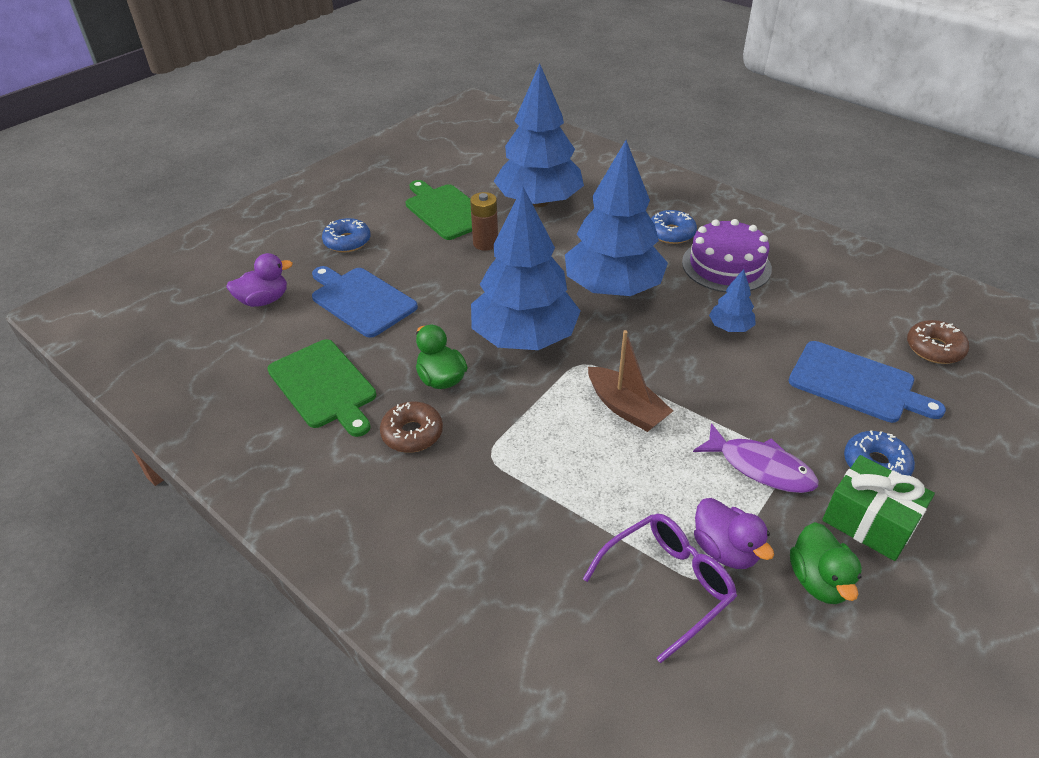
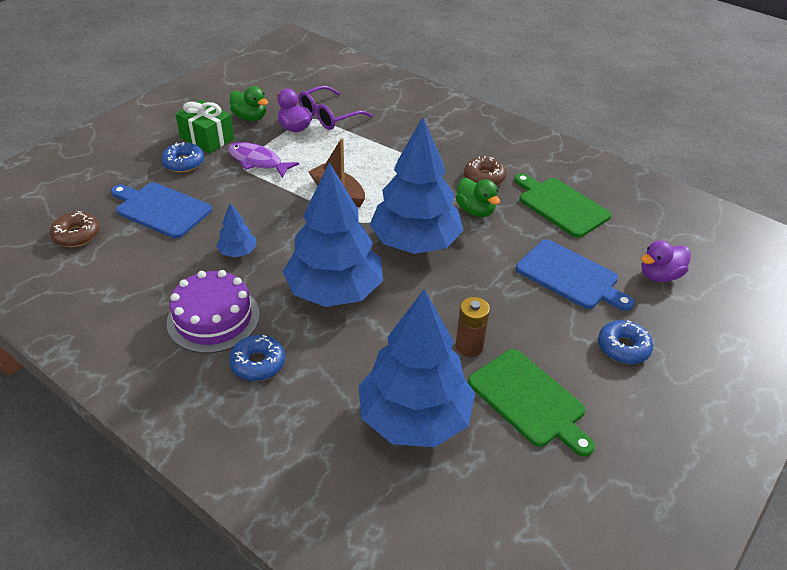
camera: 175 degrees right, 0 degrees up
green duck [790,522,862,604] -> green duck turned 135 degrees clockwise [230,86,268,121]

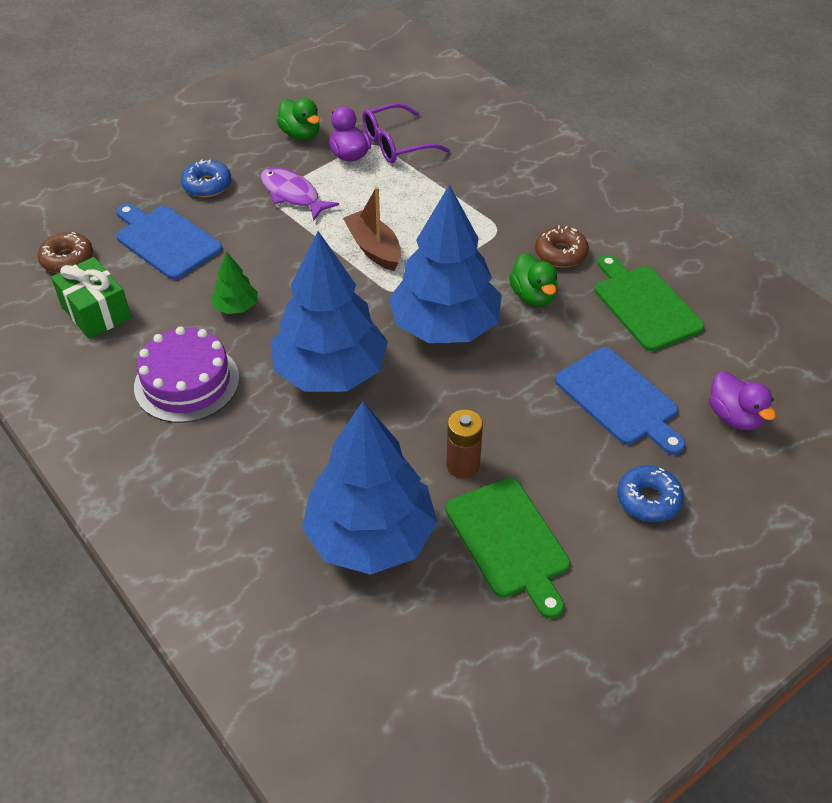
camera: 15 degrees right, 5 degrees up
green gift [175,100,234,153] -> green gift moved to [51,257,131,339]
blue tree [216,203,257,257] -> green tree [211,251,258,314]
blue donut [229,335,285,381] -> none
purple duck [641,241,691,282] -> purple duck turned 105 degrees counterclockwise [709,371,776,430]

